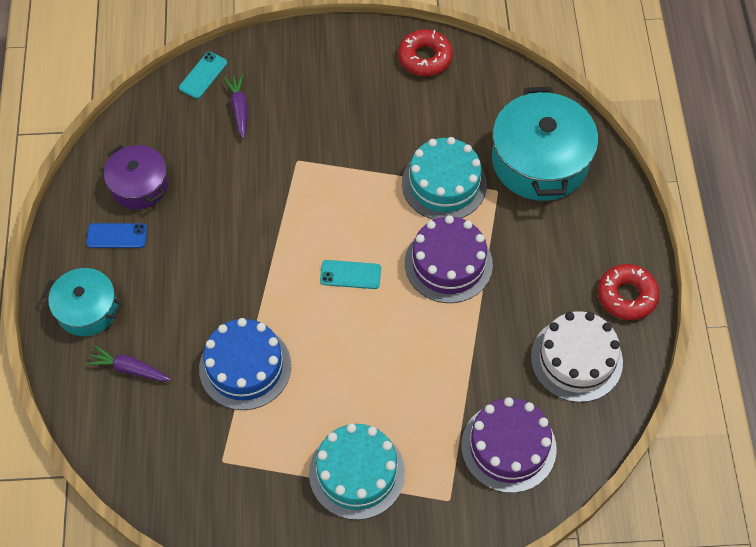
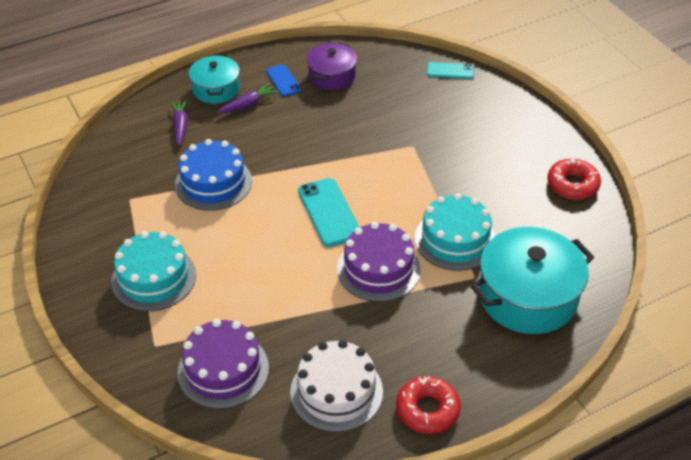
camera: 65 degrees right, 15 degrees down
purple carrot [223,74,248,139] -> purple carrot moved to [217,83,279,114]
turquoise phone [320,260,381,289] -> turquoise phone [298,178,360,247], size x1.64

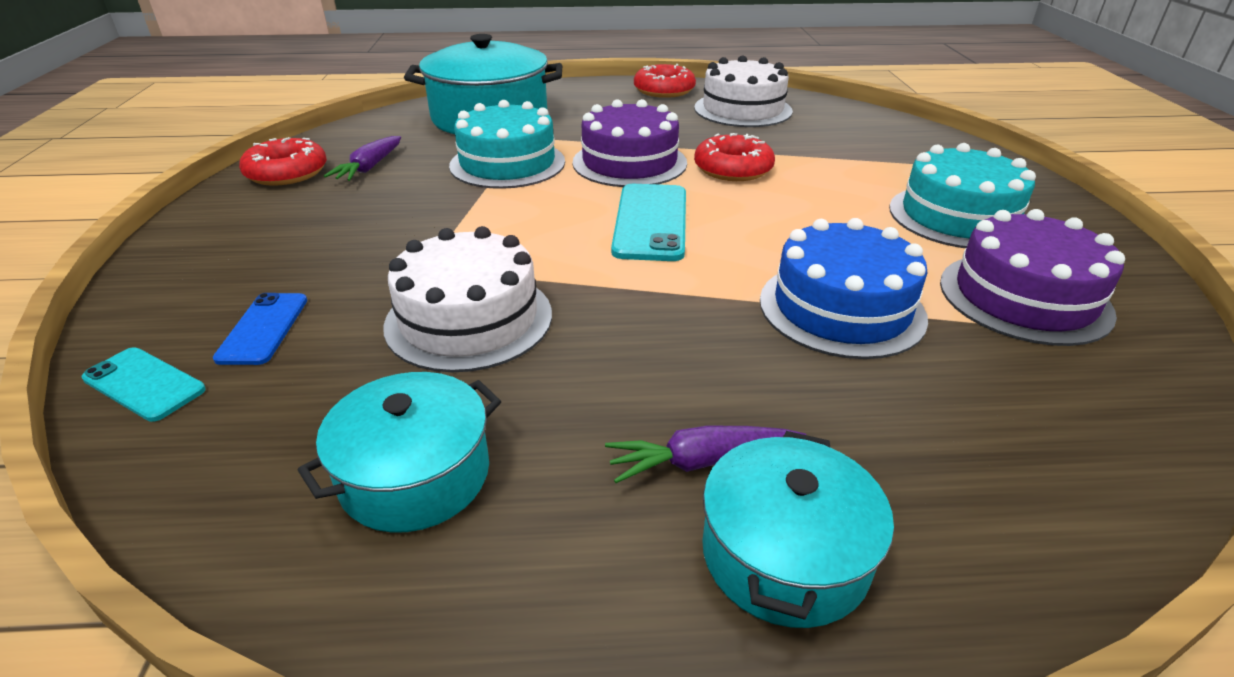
camera: 155 degrees left, 10 degrees down
purple carrot [170,99,188,146] -> purple carrot moved to [324,136,401,181]
purple cake [177,319,269,409] -> purple cake moved to [940,209,1125,346]
blue phone [266,64,302,97] -> blue phone moved to [213,293,307,365]
purple pot [307,42,357,90] -> turquoise pot [298,372,501,533]
none -> white cake [383,226,552,372]
none -> red donut [694,133,775,181]

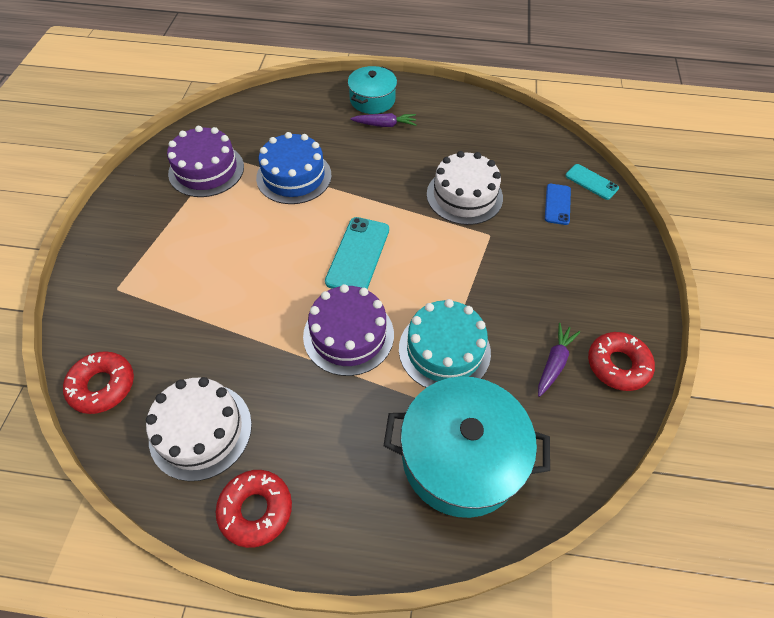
camera: 170 degrees left, 20 degrees up
turquoise pot [298,372,501,533] -> none
red donut [694,133,775,181] -> red donut moved to [63,351,134,414]
turquoise cake [889,143,1036,248] -> none

